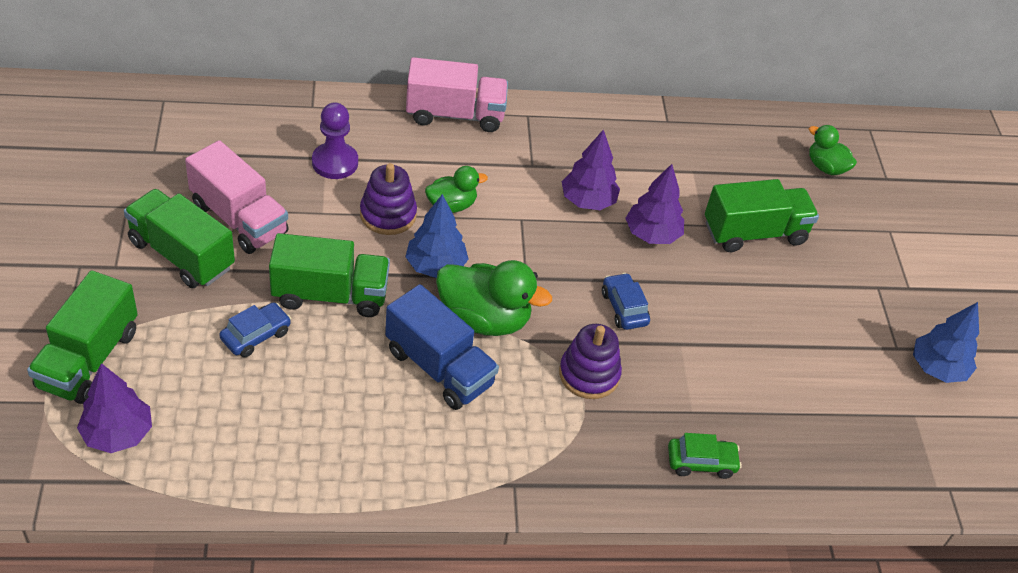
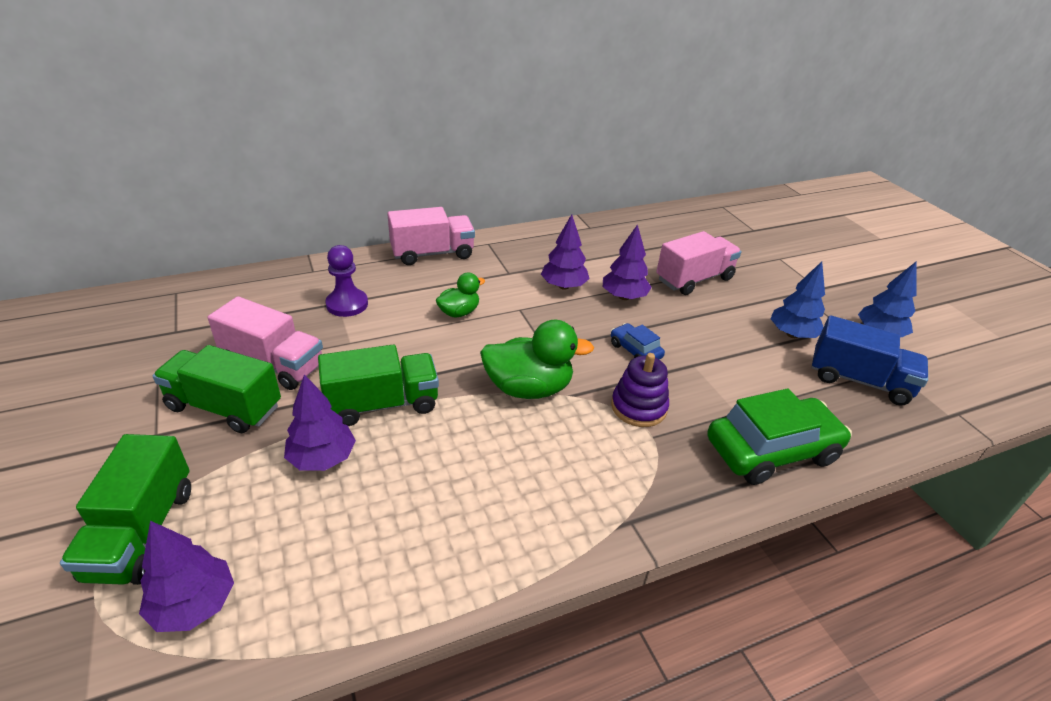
camera: 15 degrees left, 10 degrees down
blue car [220,302,291,358] -> purple tree [284,374,356,471]
purple stacking toy [360,163,417,235] -> none
blue truck [385,284,499,410] -> blue truck moved to [811,315,928,406]
blue tree [405,194,469,278] -> blue tree moved to [770,262,825,338]
green car [668,433,742,479] -> green car [707,388,852,485], size x2.02
green truck [705,179,819,252] -> pink truck [656,231,741,295]
green duck [809,125,857,175] -> none

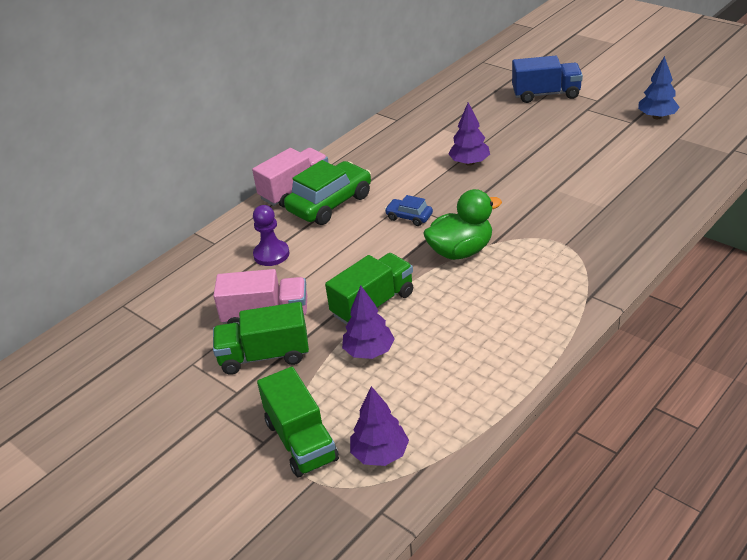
camera: 20 degrees left, 0 degrees up
green duck [436,272,485,317] -> none
purple tree [541,215,590,290] -> none
blue car [611,323,665,359] -> blue car moved to [385,195,433,226]
purple stacking toy [611,353,669,427] -> none
pink truck [656,231,741,295] -> none
green car [707,388,852,485] -> green car moved to [284,160,371,225]
blue tree [770,262,825,338] -> none
blue truck [811,315,928,406] -> blue truck moved to [512,56,583,103]

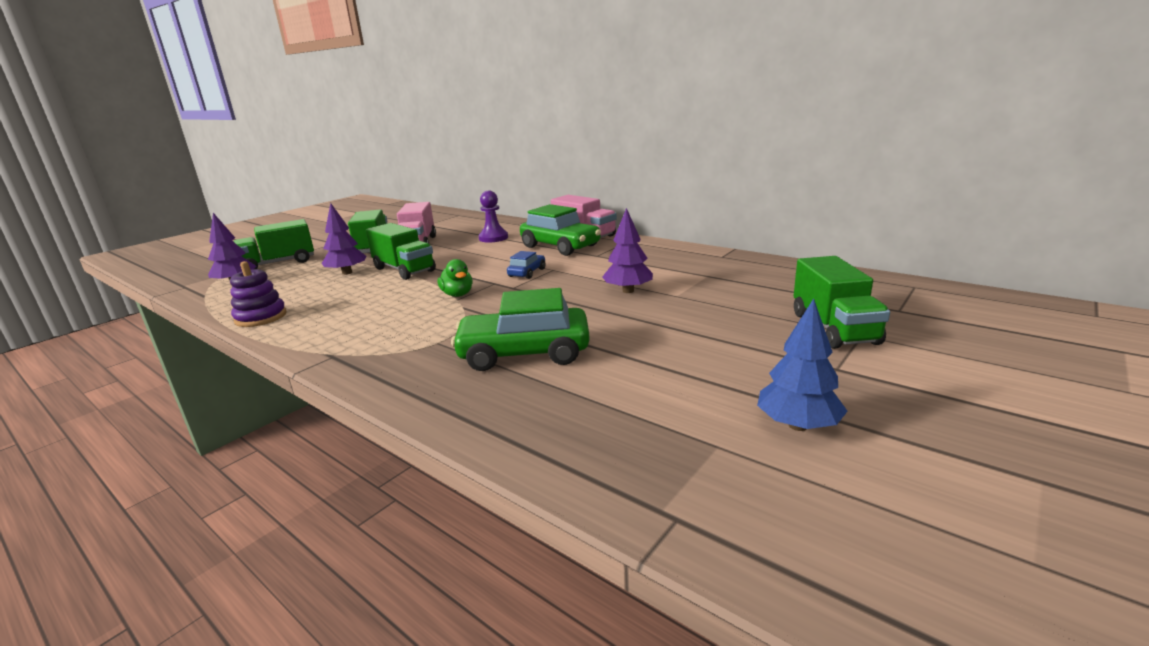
camera: 85 degrees right, 15 degrees down
green duck [423,189,502,260] -> green duck [437,259,473,297], size x0.58
blue truck [512,56,583,103] -> green truck [794,256,890,349]
none -> purple stacking toy [230,261,287,327]
none -> green car [451,288,590,371]

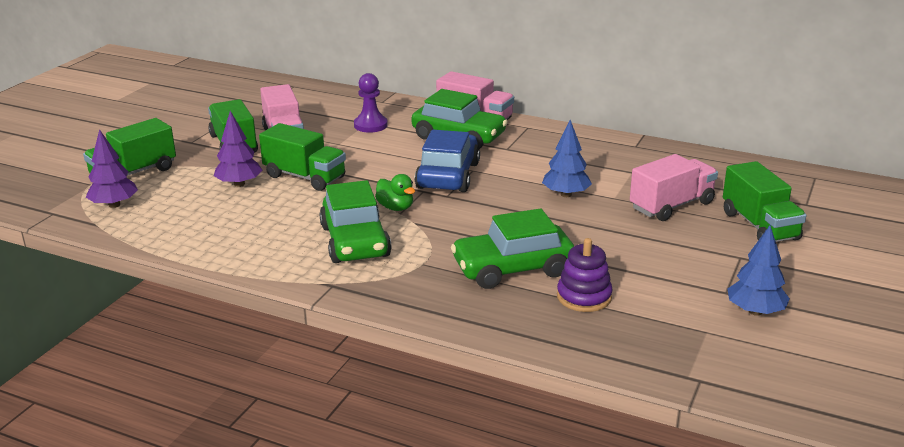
camera: 15 degrees left, 5 degrees up
purple stacking toy [230,261,287,327] -> purple stacking toy moved to [557,238,613,312]
blue car [507,251,546,279] -> blue car [414,130,480,192], size x2.02
purple tree [602,208,653,293] -> blue tree [542,120,592,197]
none -> green car [319,180,392,263]
none -> pink truck [630,154,718,221]

